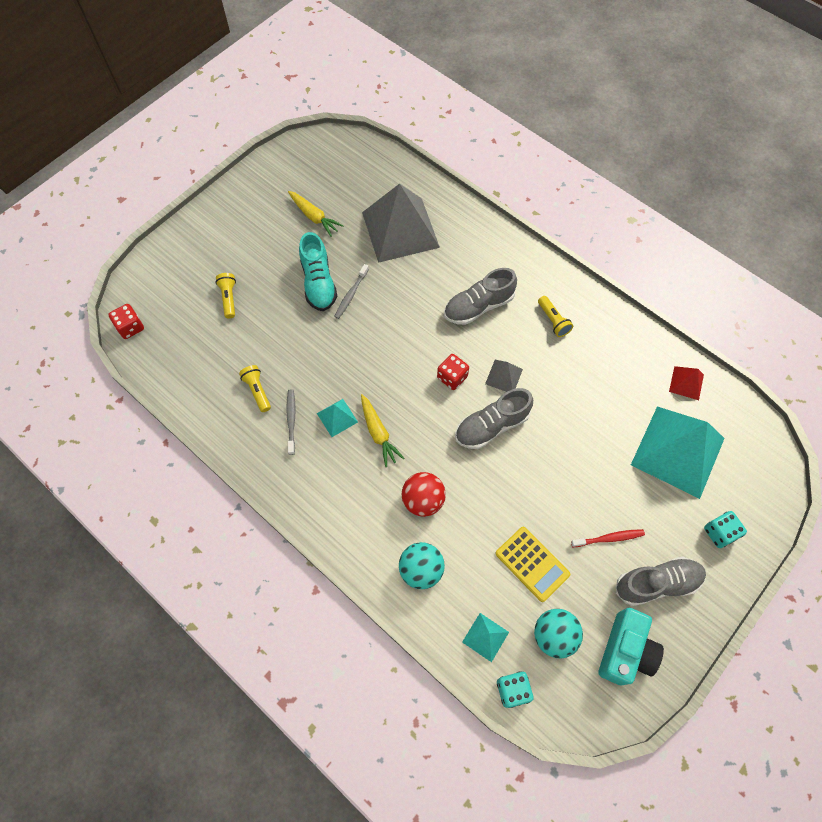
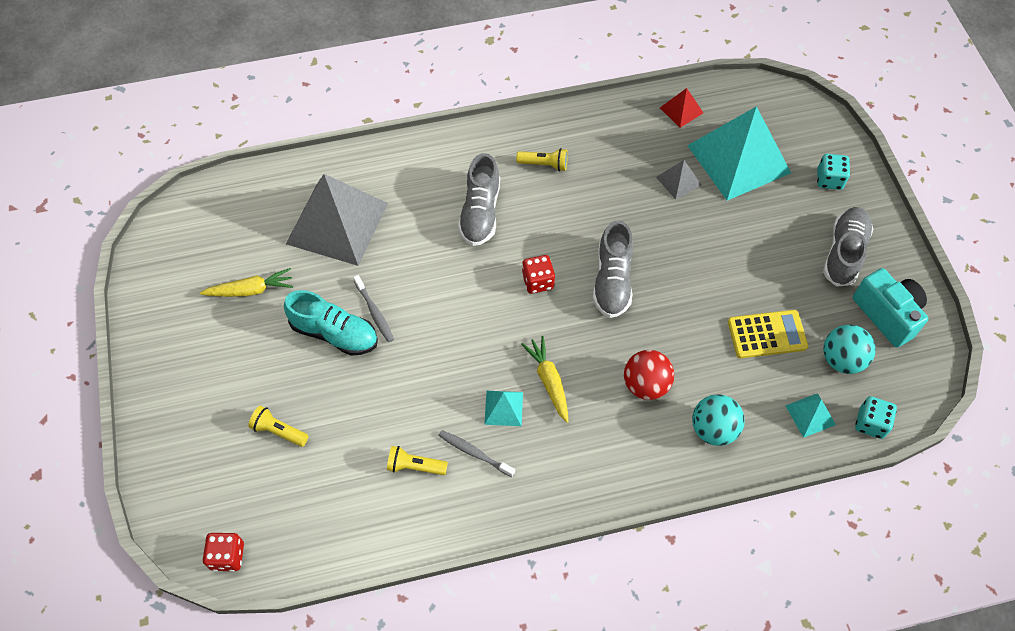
camera: 55 degrees left, 5 degrees down
yellow carrot [361,394,404,467] -> yellow carrot turned 120 degrees counterclockwise [521,336,569,423]
grey pyramid [485,360,523,392] -> grey pyramid moved to [656,160,701,200]
red toothbrush [571,529,645,547] -> none

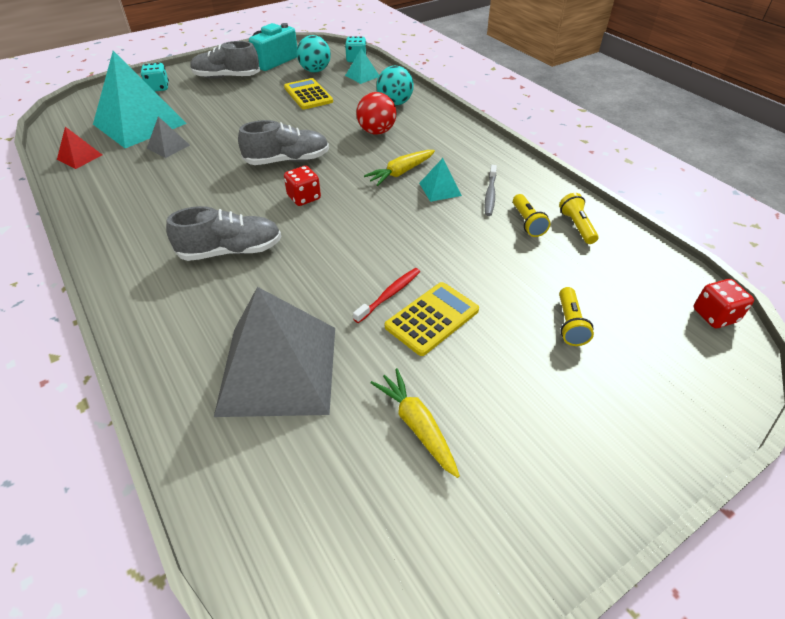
camera: 110 degrees left, 15 degrees down
turquoise shoe [284,290,378,355] -> yellow calculator [385,282,479,356]
grey toothbrush [353,275,394,343] -> red toothbrush [353,268,420,323]
yellow flashlight [516,148,568,171] -> yellow flashlight moved to [559,193,599,244]

